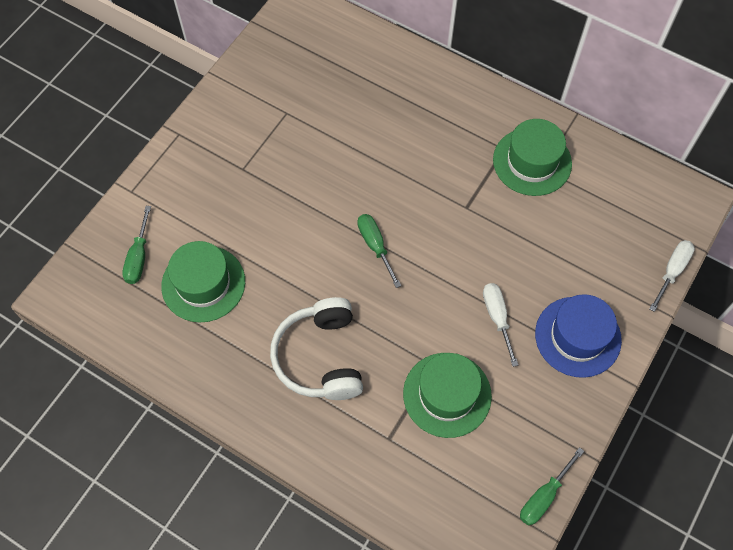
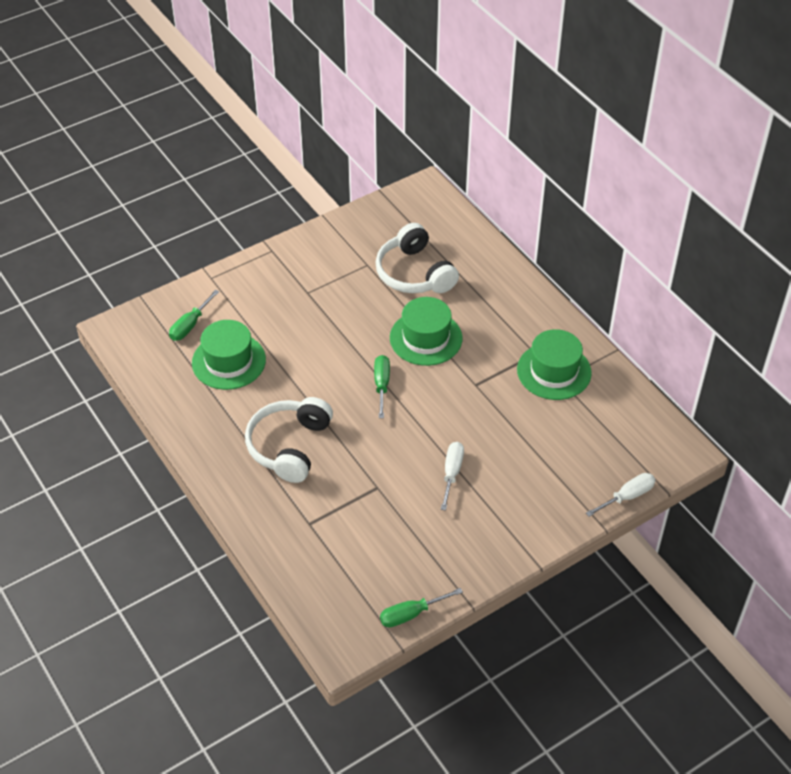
camera: 25 degrees right, 15 degrees down
green hat [403,353,492,438] -> green hat moved to [390,297,462,366]
blue hat [535,294,622,378] -> none
none -> white headphones [375,223,459,293]

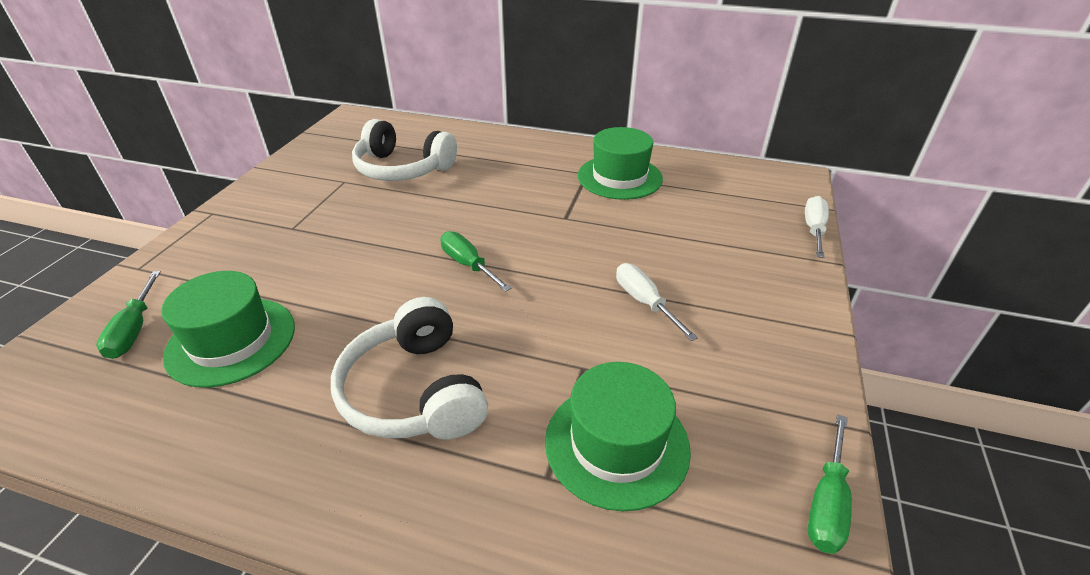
camera: 40 degrees left, 10 degrees down
green hat [390,297,462,366] -> green hat moved to [545,362,691,511]

